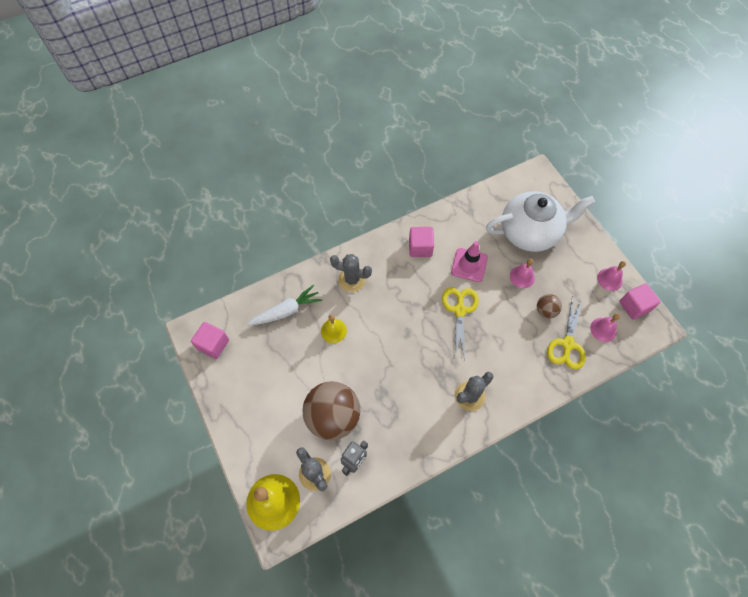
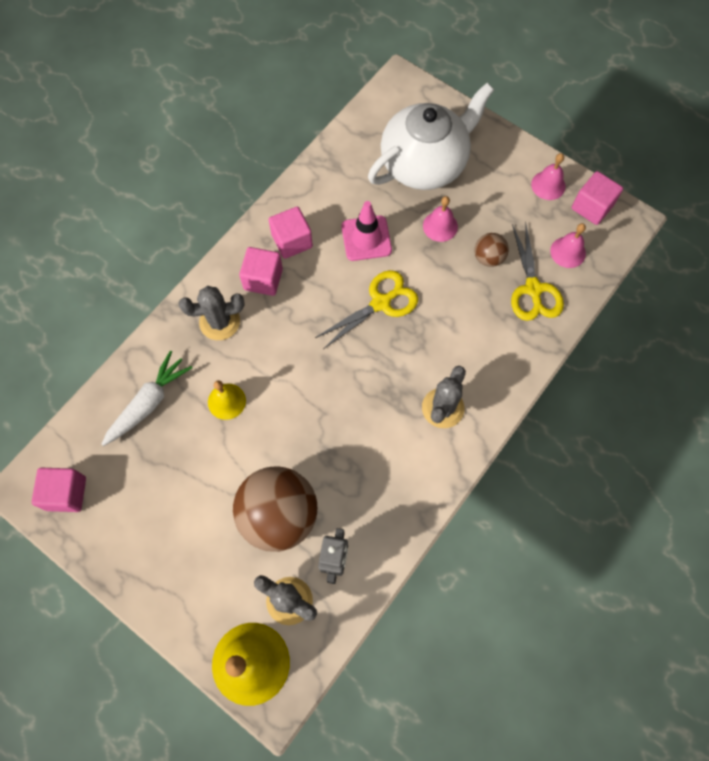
camera: 25 degrees left, 5 degrees up
yellow scissors [442,287,479,361] -> yellow scissors turned 75 degrees clockwise [315,270,418,349]
none -> pink cube [239,247,283,296]

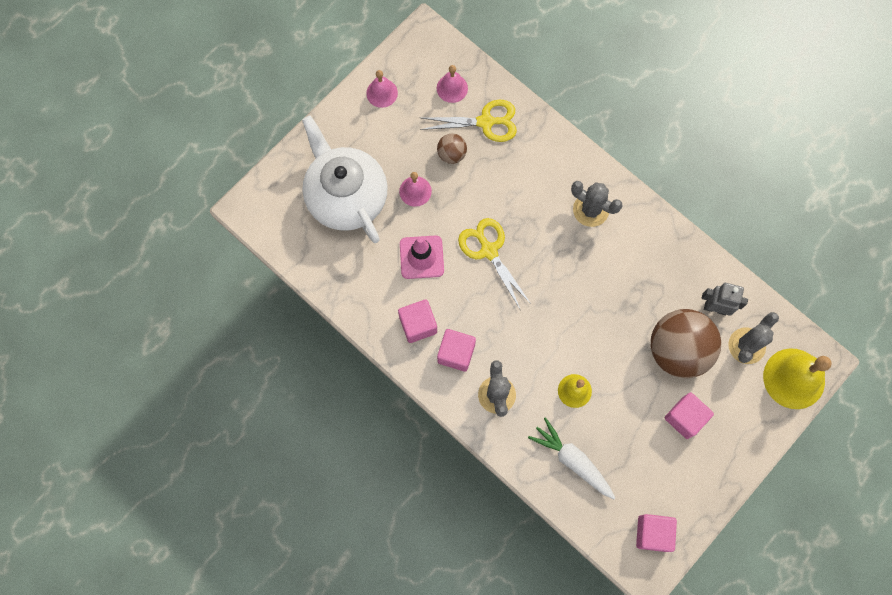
camera: 85 degrees left, 5 degrees up
pink cube [572,171,623,225] -> pink cube moved to [665,392,714,439]

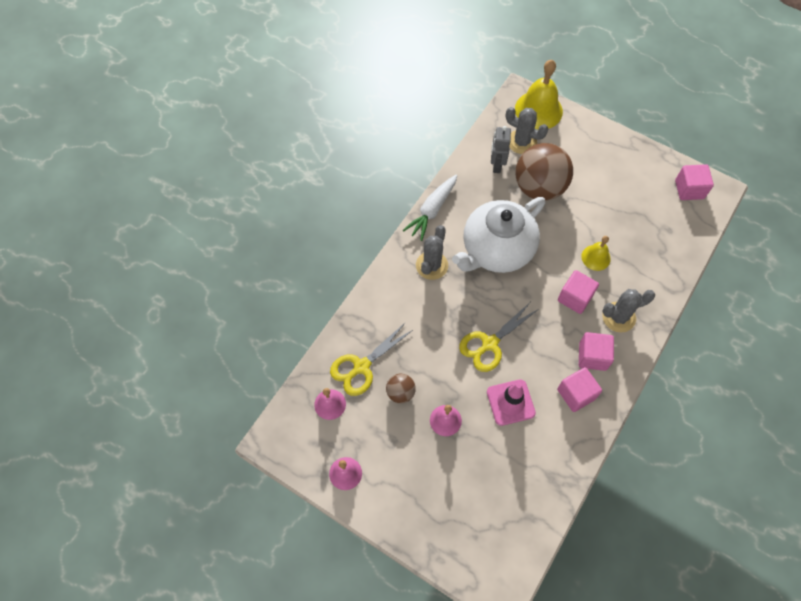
camera: 100 degrees left, 10 degrees down
white teapot [302,115,388,243] -> white teapot moved to [452,197,545,273]
yellow scissors [420,100,517,142] -> yellow scissors turned 120 degrees counterclockwise [330,322,413,396]
white carrot [528,417,615,499] -> white carrot moved to [403,175,457,241]
pink cube [665,392,714,439] -> pink cube moved to [558,270,599,314]

